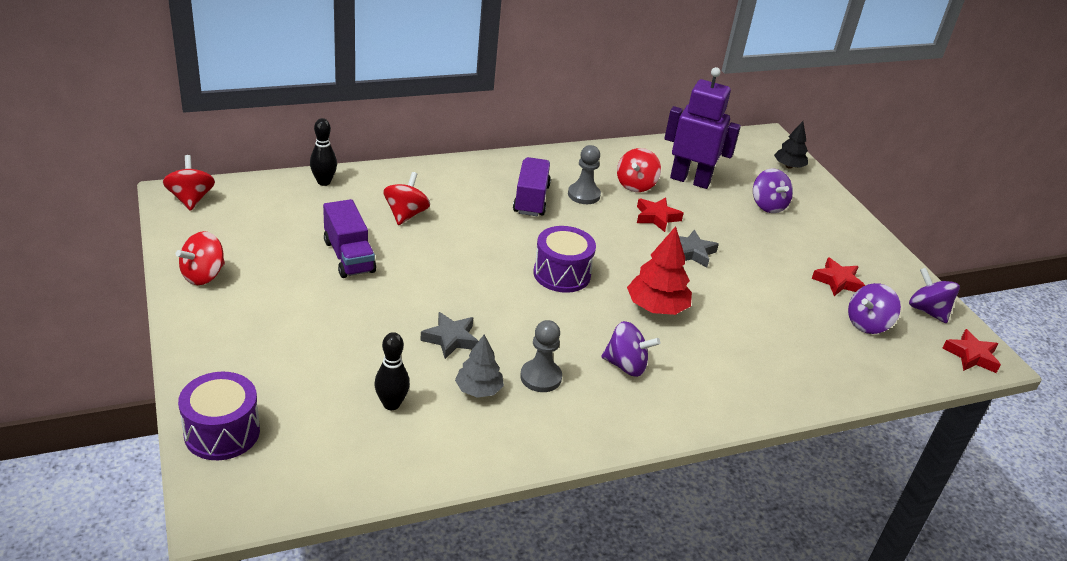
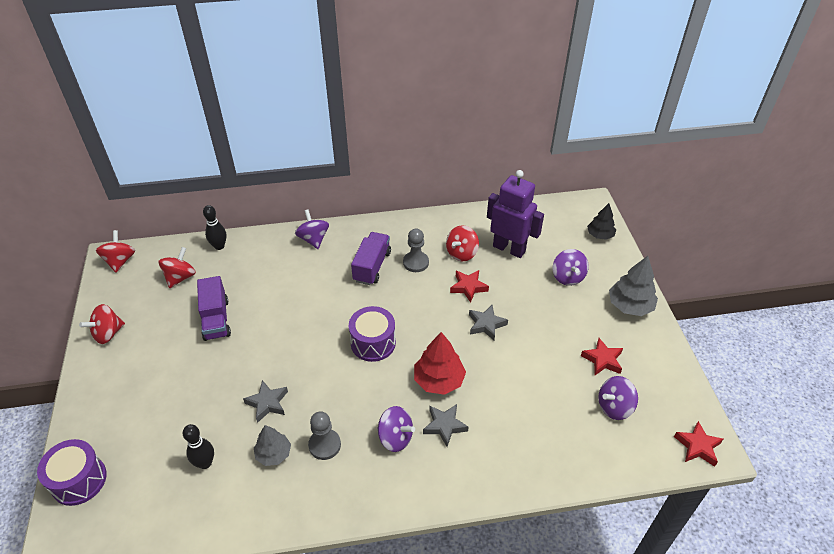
camera: 15 degrees right, 10 degrees up
red spinning top [383,172,430,225] -> red spinning top moved to [158,247,196,288]
purple spinning top [909,268,960,323] -> purple spinning top moved to [295,210,329,249]
none -> grey star [423,404,469,447]
none -> grey tree [609,256,658,316]

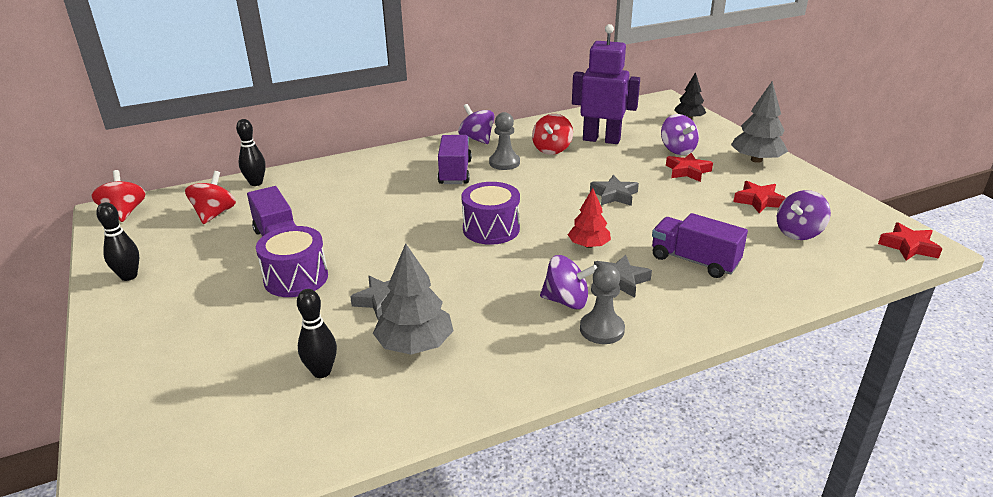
camera: 15 degrees left, 15 degrees down
purple drum [37,439,107,506] -> purple drum moved to [256,226,328,297]
red spinning top [79,304,125,344] -> black bowling pin [96,202,139,281]
grey tree [254,425,291,466] -> grey tree [373,243,454,355], size x1.52
purple spinning top [295,210,329,249] -> purple spinning top moved to [458,104,495,144]
grey pawn [308,411,341,460] -> grey pawn moved to [580,264,625,344]
red tree [414,332,466,395] -> red tree [568,188,611,248], size x0.66
red star [450,270,489,303] -> red star moved to [666,153,713,182]
none -> purple truck [652,213,748,278]

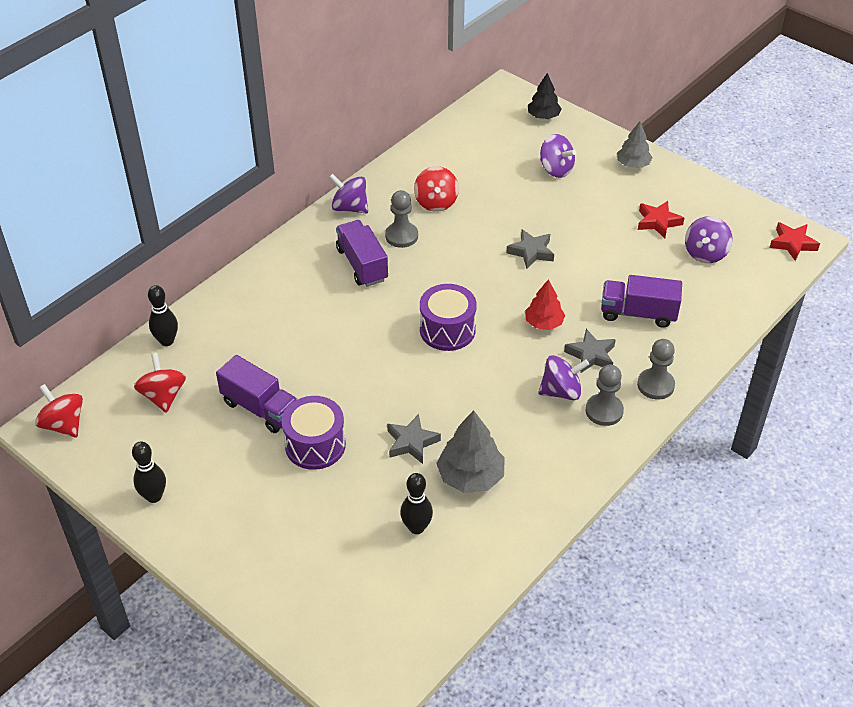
camera: 25 degrees left, 15 degrees up
purple robot [572,24,640,144] -> none
red star [666,153,713,182] -> none
grey tree [731,81,788,163] -> grey tree [617,121,653,168], size x0.66
none -> grey pawn [637,339,675,400]

